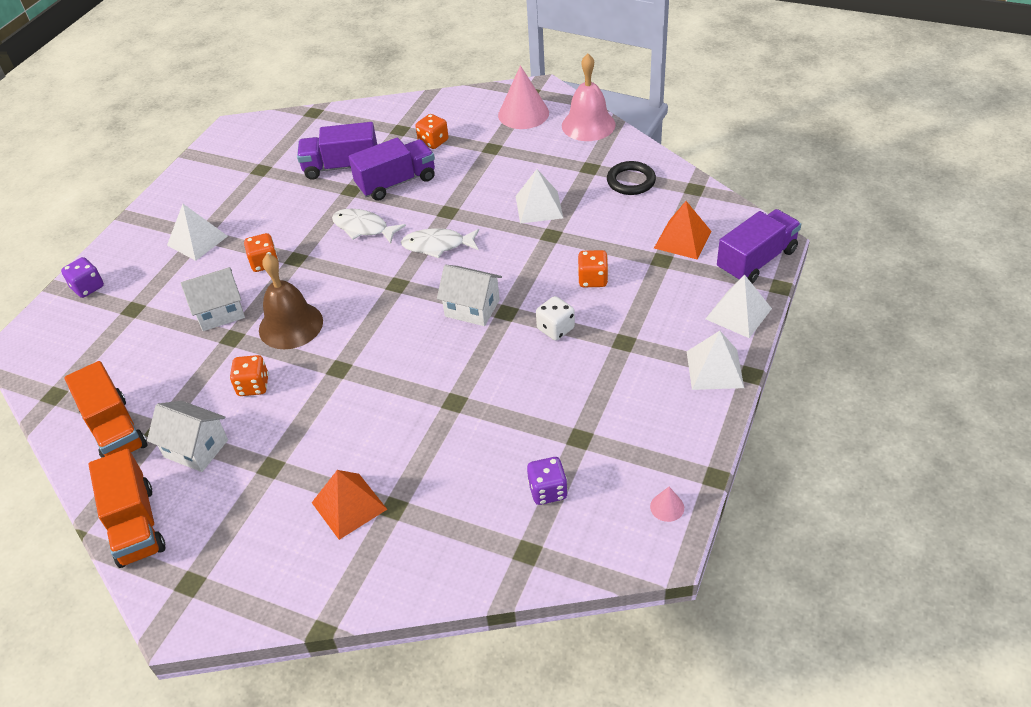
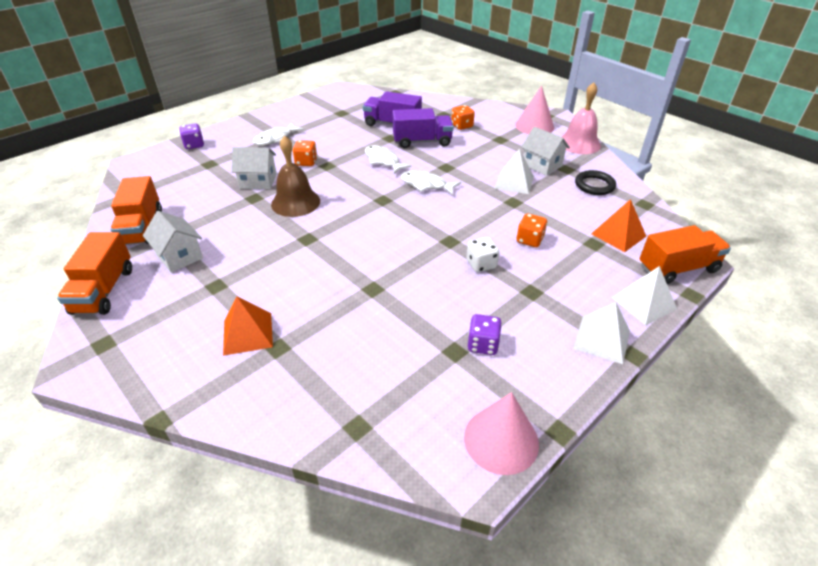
camera: 20 degrees right, 5 degrees down
white pyramid [167,204,228,261] -> white fish [253,123,304,145]
orange dice [230,355,269,396] -> none
white house [437,265,502,326] -> white house moved to [521,127,570,176]
purple dice [527,457,568,505] -> purple dice moved to [468,314,502,355]
pink cone [650,487,684,522] -> pink cone [464,392,539,475], size x2.23
purple truck [717,209,801,283] -> orange truck [639,225,731,284]

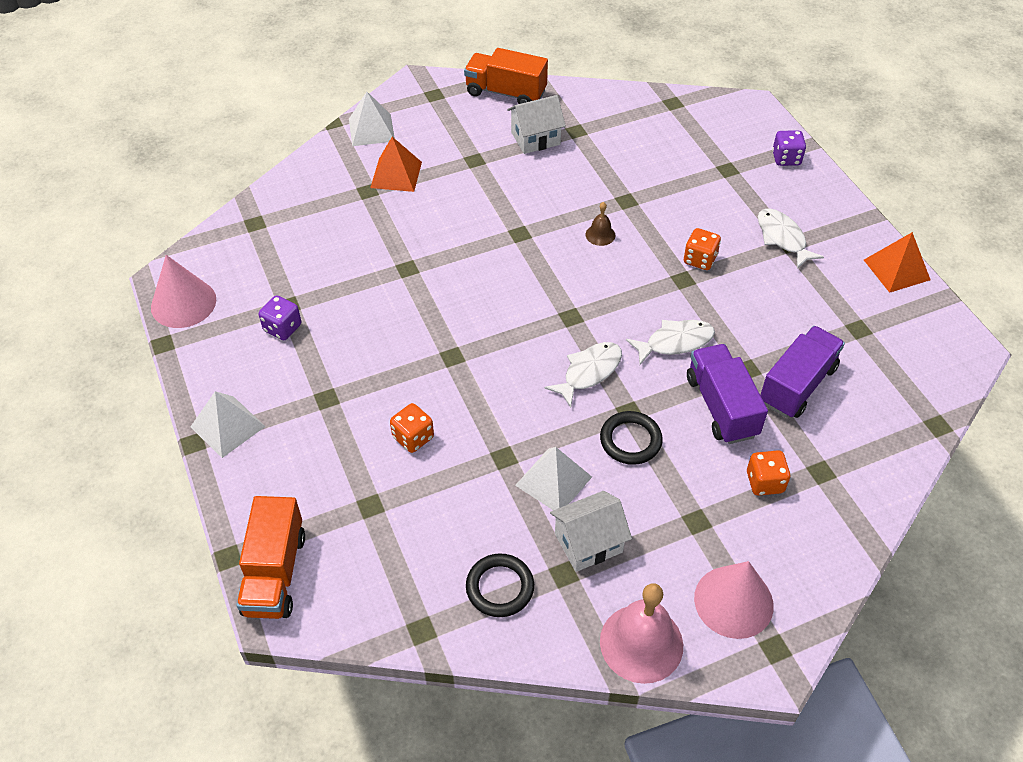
camera: 110 degrees right, 10 degrees up
orange truck [111,176,162,245] -> none
white house [232,147,277,189] -> none
brown bell [271,136,320,217] -> brown bell [586,202,615,246], size x0.48
purple truck [392,108,454,148] -> purple truck turned 150 degrees clockwise [687,344,768,444]
white dice [467,237,499,272] -> none
orange pyramid [591,199,646,252] -> orange pyramid moved to [864,232,930,293]
white pyramid [611,266,677,326] -> white pyramid moved to [349,92,395,146]
none -> black ring [600,411,663,465]

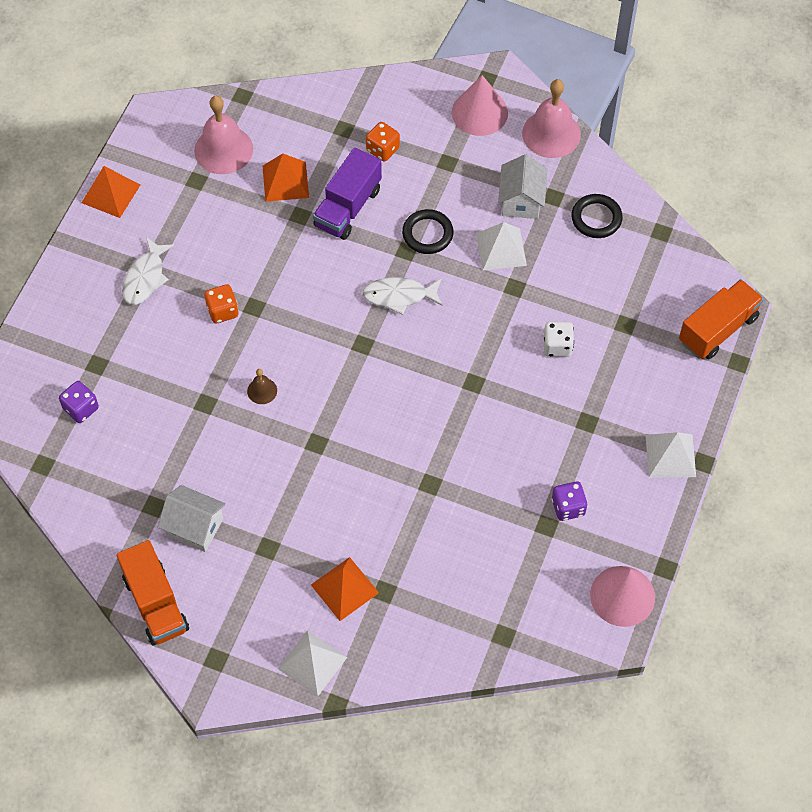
camera: 135 degrees left, 10 degrees up
orange dice [390,403,434,453] -> white dice [544,322,574,357]
white house [550,491,632,572] -> white house turned 75 degrees clockwise [498,154,547,219]
white fish [626,320,715,365] -> none
purple truck [760,326,845,418] -> orange pyramid [263,154,309,202]
purple dice [772,130,806,166] -> purple dice moved to [59,381,99,423]
none -> pink bell [194,96,253,174]

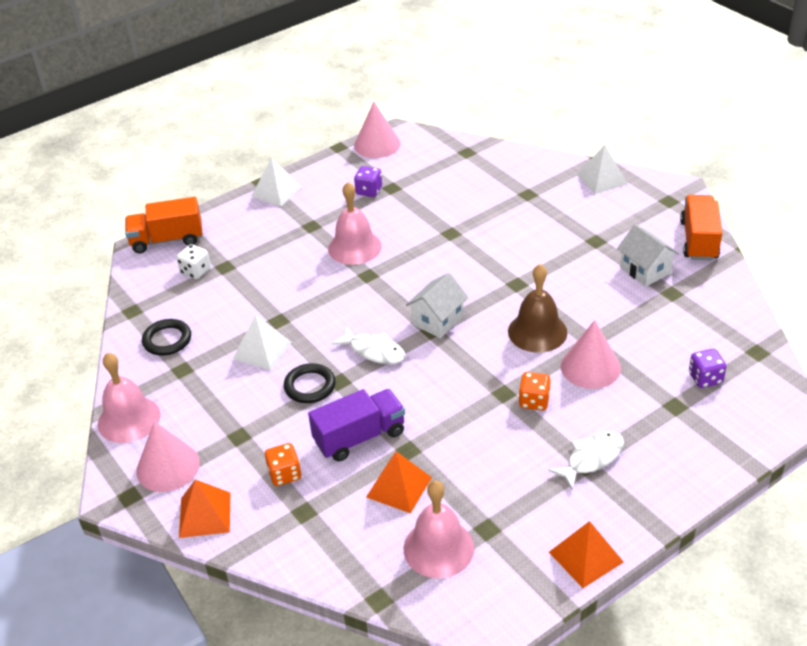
camera: 145 degrees left, 20 degrees down
brown bell [247,369,277,404] -> brown bell [508,264,567,353], size x2.10
orange pyramid [311,557,379,621] -> orange pyramid moved to [179,480,230,538]
white house [498,154,547,219] -> white house moved to [406,273,468,338]
white dice [544,322,574,357] -> white dice moved to [177,244,211,279]
none -> pink bell [328,182,382,265]
none -> pink cone [561,320,621,389]

